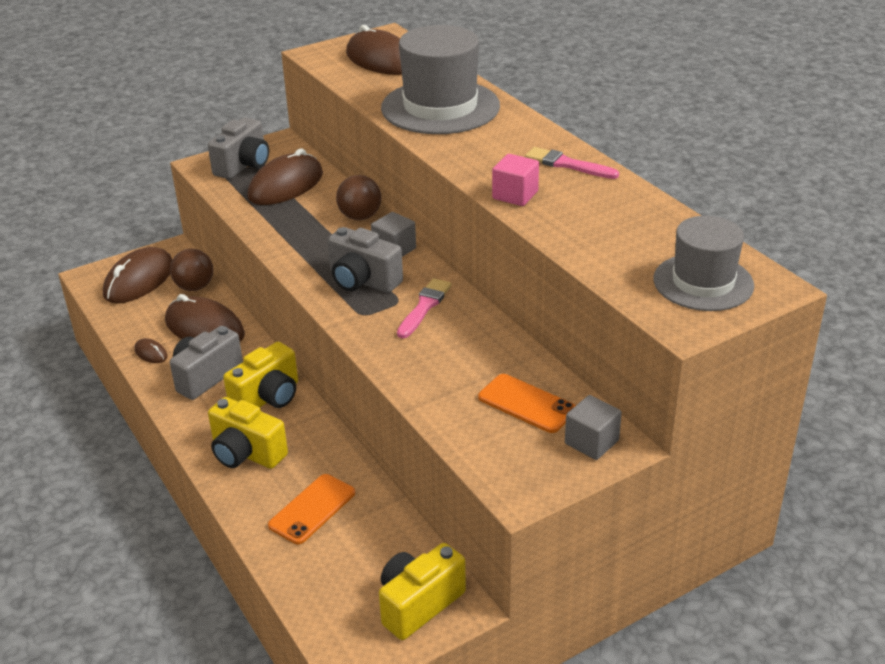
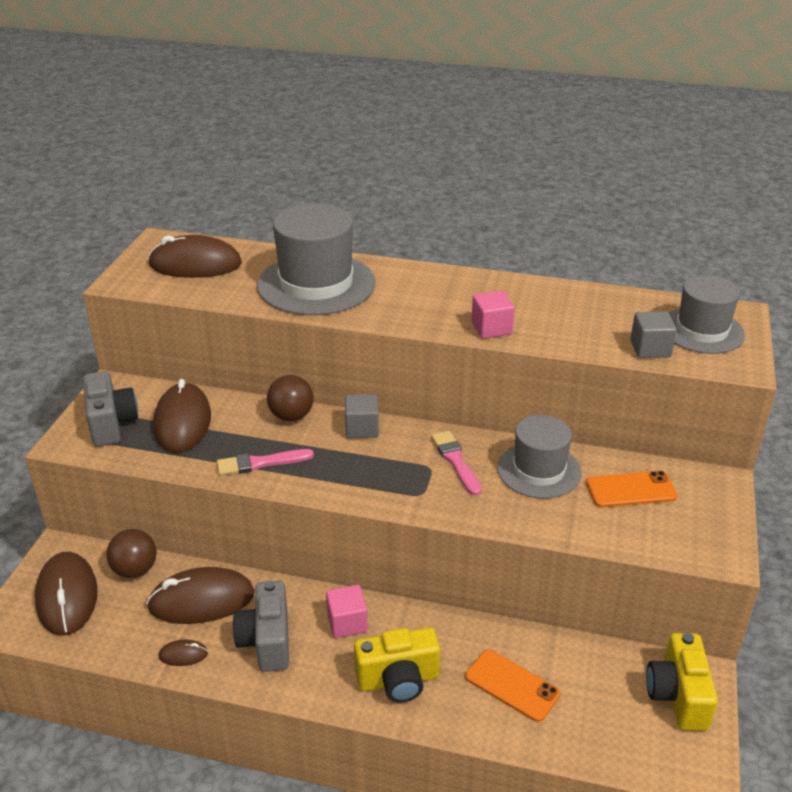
camera: 45 degrees left, 0 degrees up
yellow camera [223,342,298,408] -> pink cube [326,585,368,638]
orange phone [268,474,355,544] -> orange phone turned 45 degrees counterclockwise [465,649,560,722]
grey camera [328,227,403,293] -> none
pink brush [525,147,619,179] -> pink brush moved to [217,449,314,476]
grey cube [565,395,622,460] -> grey cube moved to [630,311,677,358]
none -> grey hat [497,415,582,499]

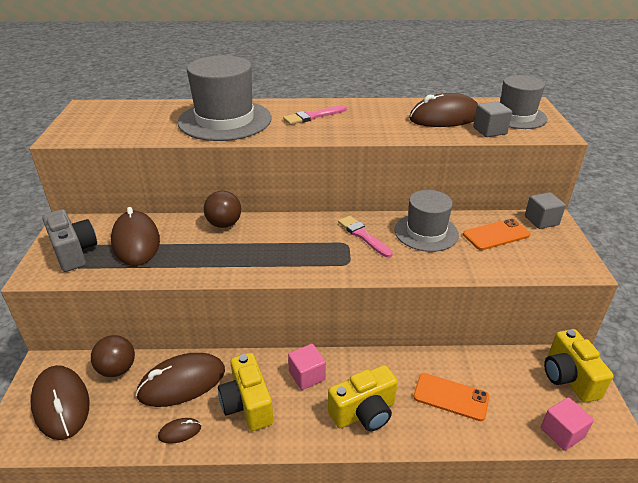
camera: 15 degrees left, 0 degrees up
brown mouse [148,235,242,278] -> brown mouse moved to [409,93,478,127]
pink brush [217,449,314,476] -> pink brush moved to [283,105,347,125]
grey camera [233,580,289,672] -> yellow camera [218,353,273,431]
grey cube [345,394,379,438] -> grey cube moved to [525,192,566,229]
pink cube [471,291,515,339] -> pink cube moved to [541,397,594,451]

